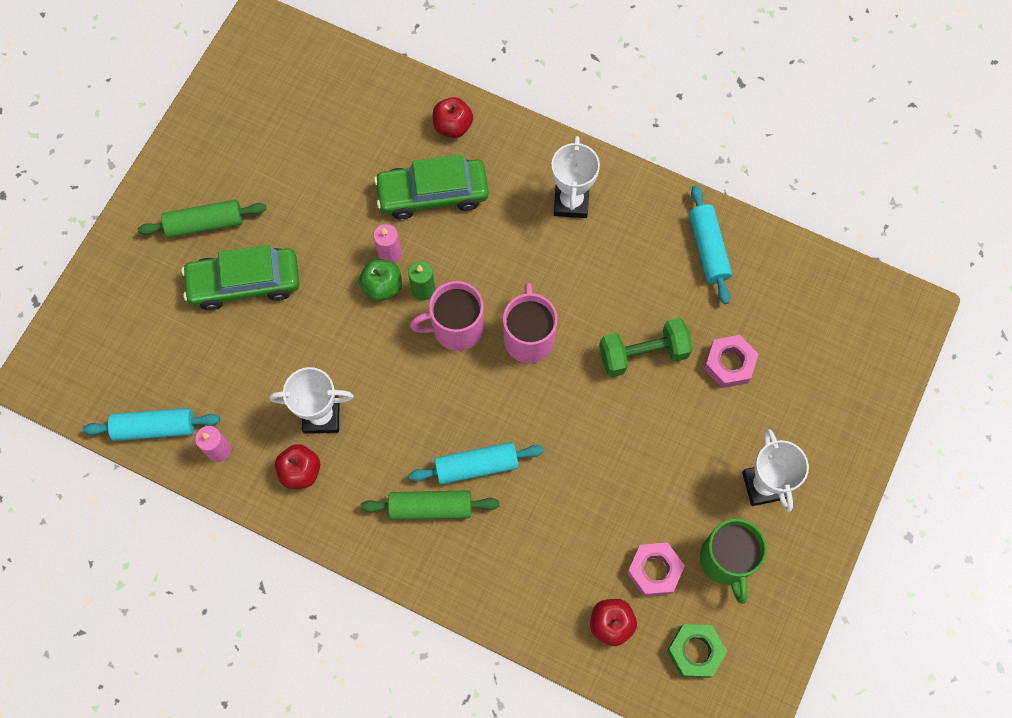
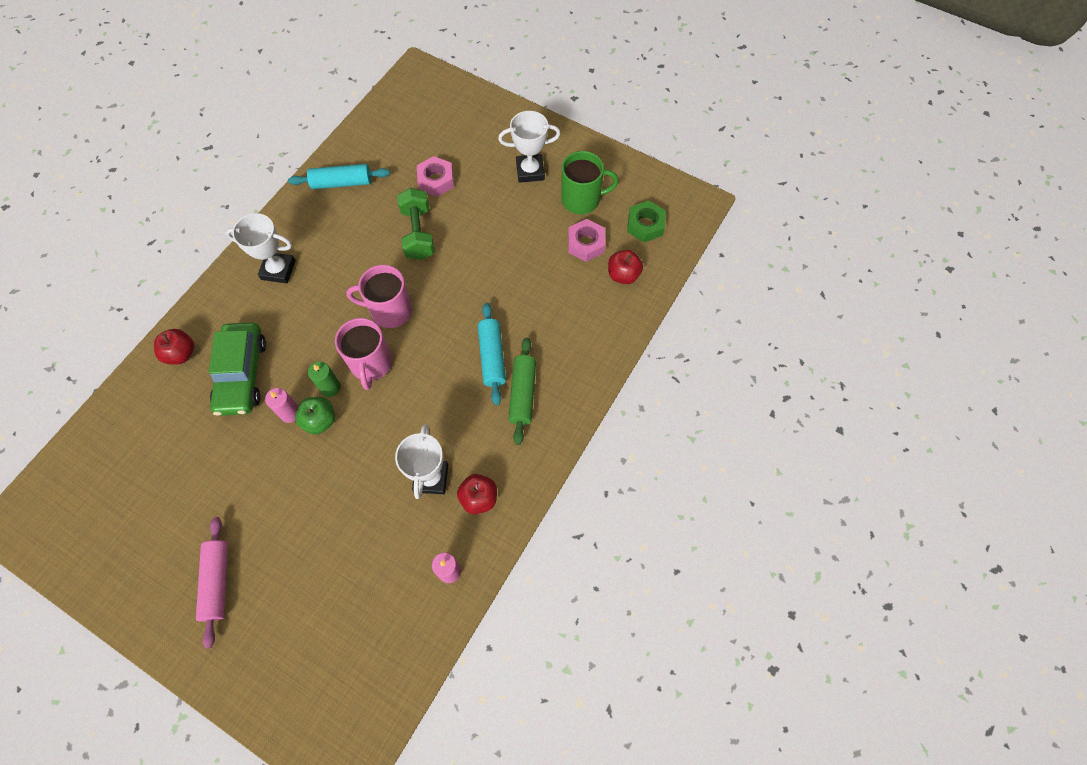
camera: 85 degrees left, 5 degrees down
turquoise rolling pin [83,408,220,441] -> none
green rolling pin [138,200,267,238] -> pink rolling pin [196,517,228,648]
green car [182,245,299,310] -> none

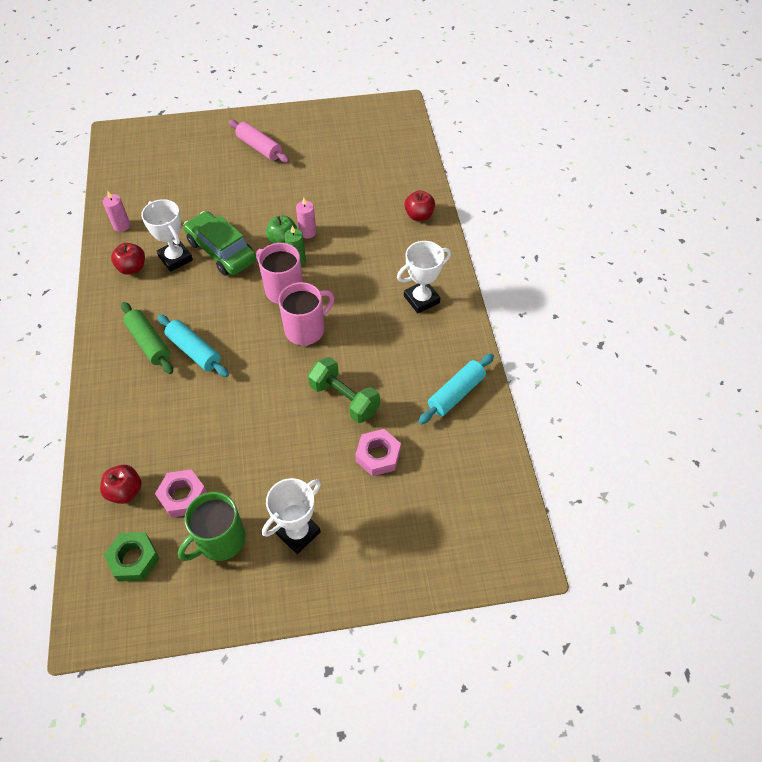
camera: 140 degrees right, 10 degrees down
green car [209,322,266,416] -> green car moved to [184,211,256,276]

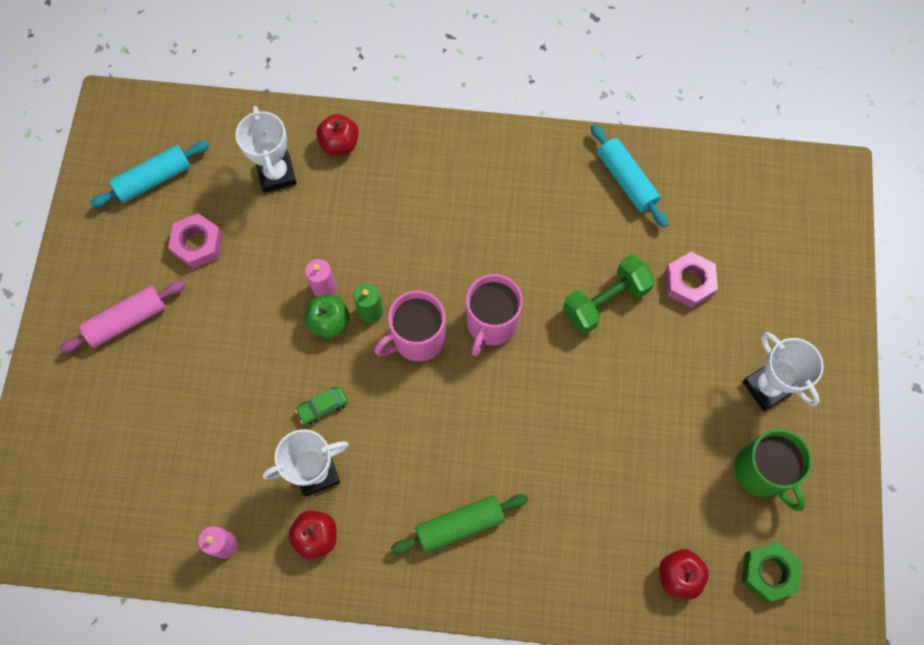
camera: 75 degrees left, 15 degrees up
pink nut [155,469,207,518] -> pink nut moved to [168,213,223,269]
turquoise rolling pin [157,315,229,377] -> turquoise rolling pin moved to [90,141,209,207]
green car [184,211,256,276] -> green car [295,386,348,425], size x0.42
pink mug [278,282,334,345] -> pink mug turned 135 degrees counterclockwise [466,274,523,356]
white trophy [397,241,451,313] -> white trophy moved to [235,106,297,193]

